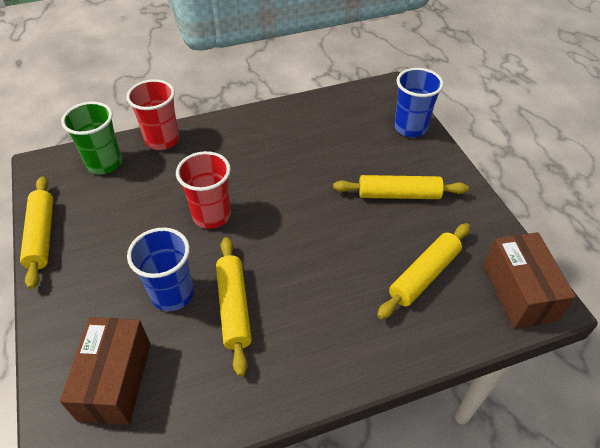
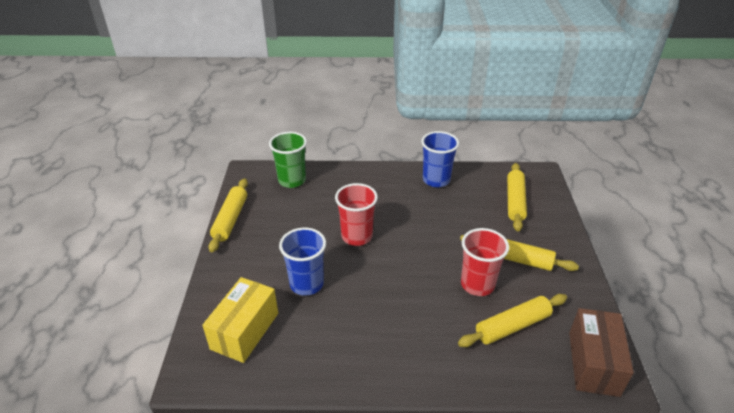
camera: 20 degrees right, 10 degrees down
brown box [60,317,151,425] -> yellow box [202,277,278,363]
red cup [126,79,179,150] -> red cup moved to [461,228,509,296]
yellow rolling pin [216,237,252,376] -> yellow rolling pin moved to [507,163,527,231]
blue cup [394,68,444,137] -> blue cup moved to [421,131,459,187]

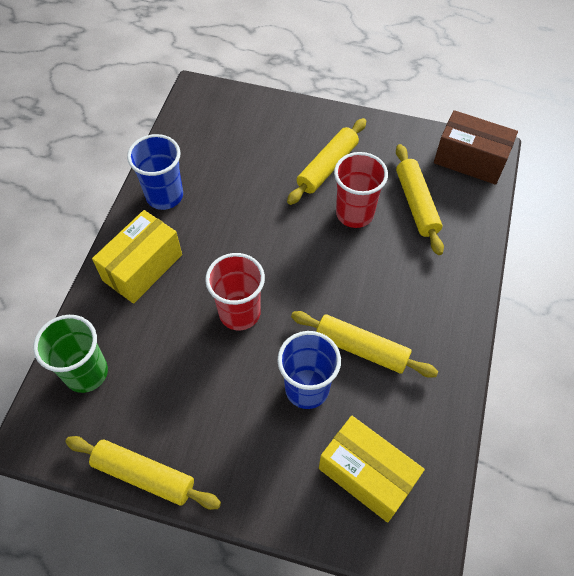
camera: 75 degrees left, 20 degrees up
yellow rolling pin [507,163,527,231] -> yellow rolling pin moved to [291,311,438,378]
none -> yellow box [92,210,182,304]

